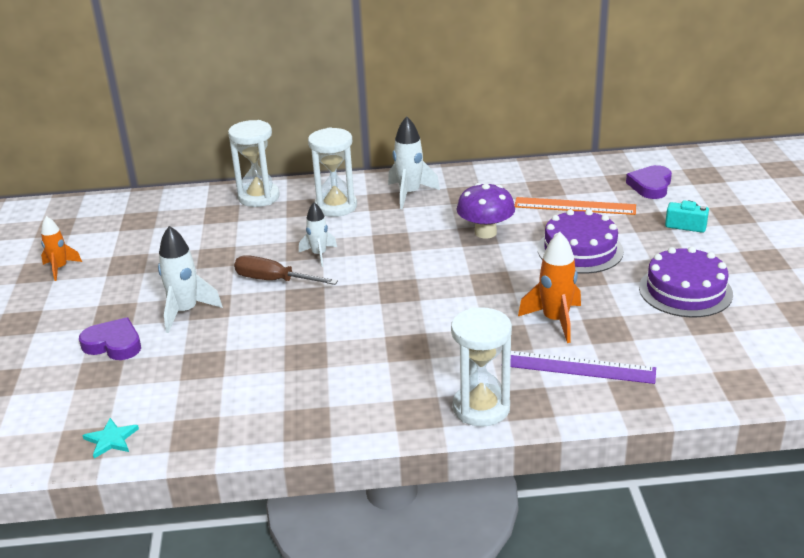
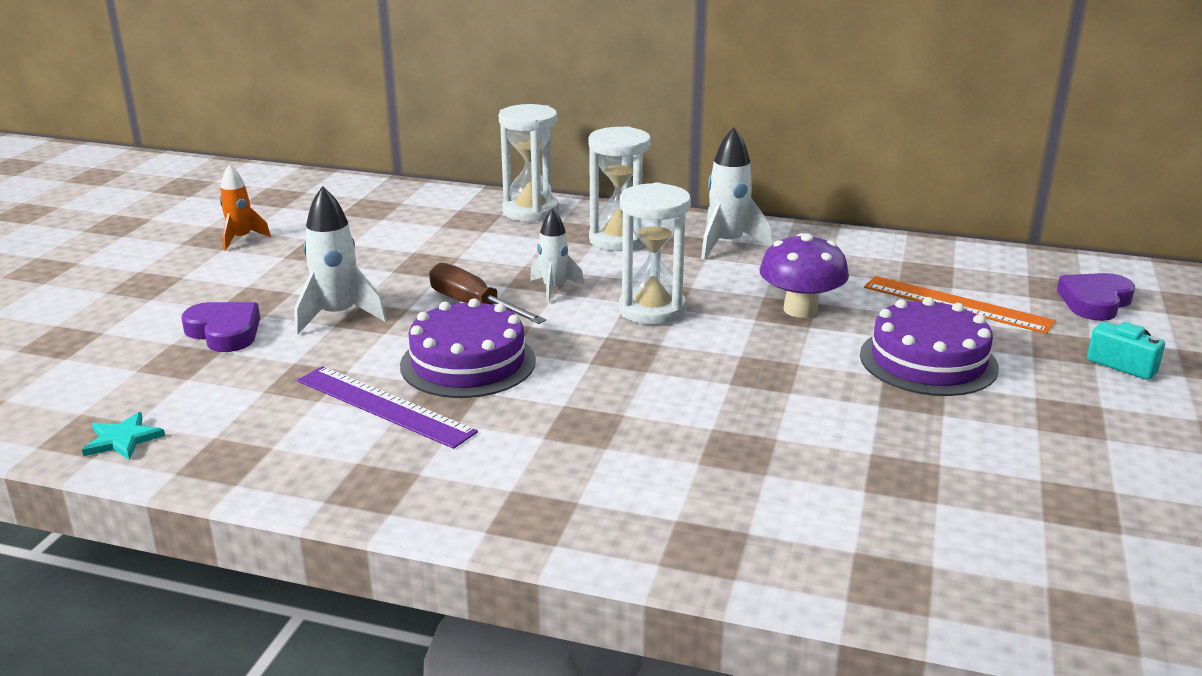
camera: 20 degrees right, 5 degrees down
white hourglass [451,307,512,427] -> white hourglass moved to [619,182,691,325]
purple ruler [501,351,656,384] -> purple ruler moved to [297,366,478,449]
orange rocket [518,232,581,343] -> none
purple cake [639,246,733,317] -> purple cake moved to [400,298,536,398]

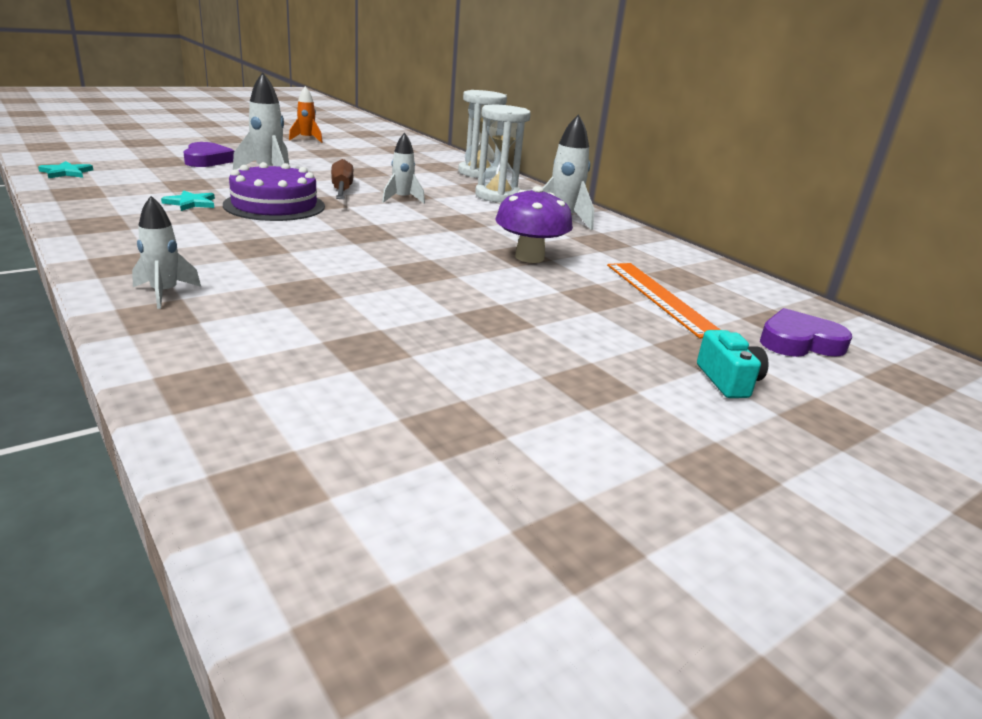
camera: 35 degrees right, 0 degrees up
purple ruler [297,366,478,449] -> turquoise star [161,190,215,211]
white hourglass [619,182,691,325] -> none
purple cake [860,297,999,396] -> none
none -> white rocket [132,196,201,309]

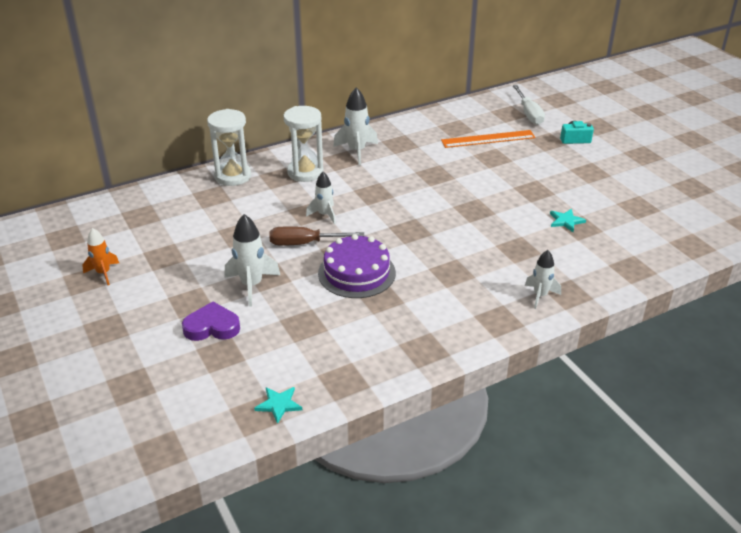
camera: 80 degrees left, 10 degrees up
turquoise star [161,190,215,211] -> turquoise star moved to [550,209,586,232]
purple mushroom [495,186,573,263] -> none
purple heart [760,308,852,357] -> white screwdriver [513,85,545,125]

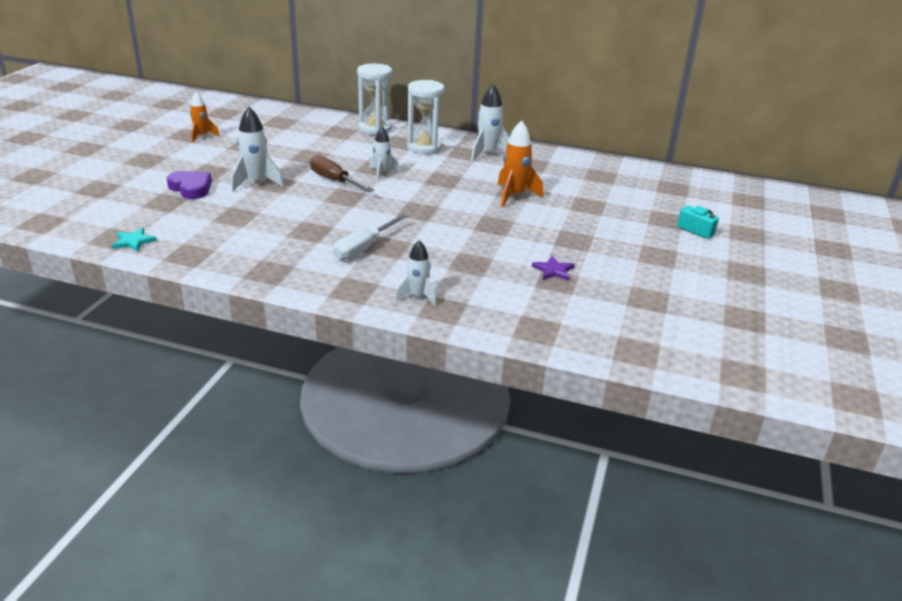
camera: 45 degrees right, 5 degrees down
purple cake [318,234,396,298] -> none
orange ruler [441,130,536,148] -> none
white screwdriver [513,85,545,125] -> white screwdriver moved to [333,214,407,260]
turquoise star [550,209,586,232] -> purple star [532,256,575,281]
none -> orange rocket [498,120,544,207]

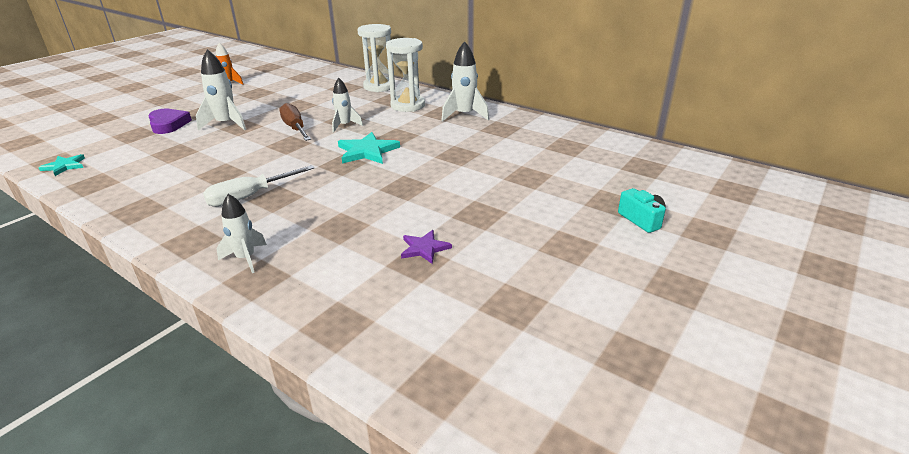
camera: 20 degrees right, 0 degrees up
orange rocket [498,120,544,207] -> none
none -> turquoise star [338,132,400,164]

